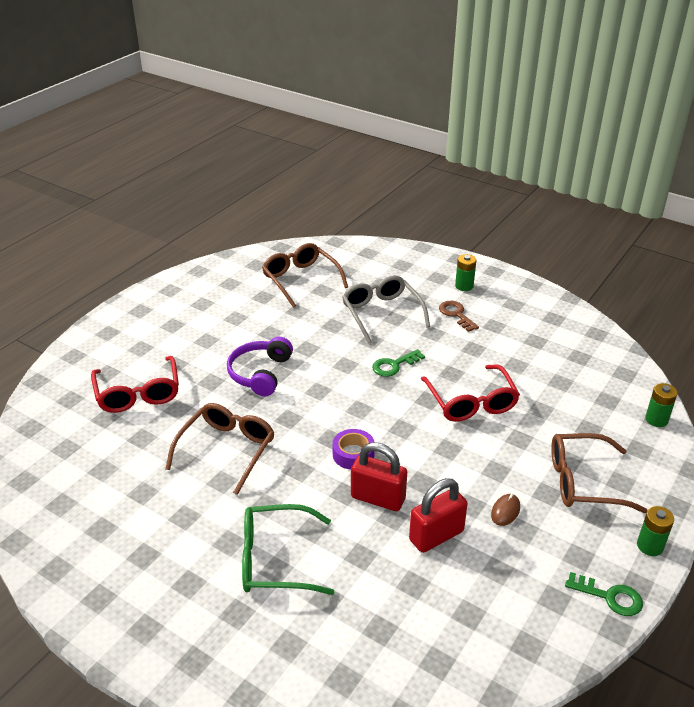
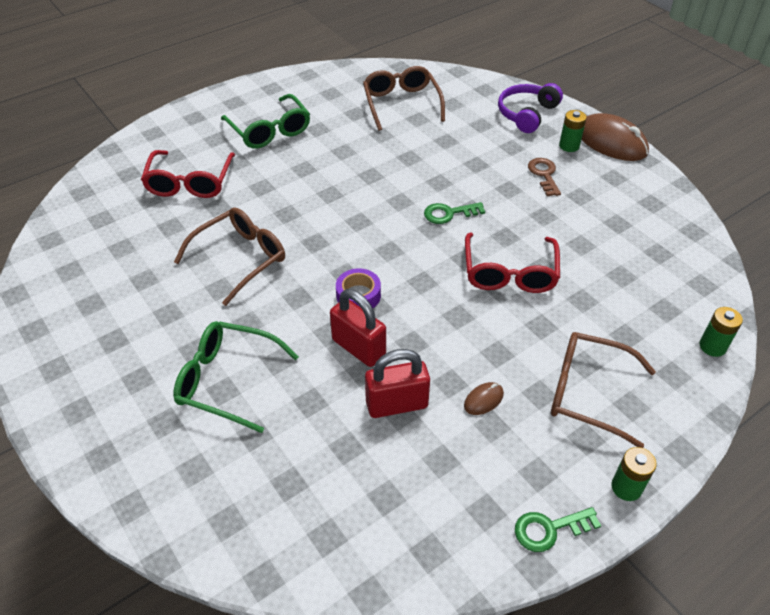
camera: 20 degrees right, 10 degrees up
purple headphones [227,337,293,396] -> purple headphones moved to [498,83,563,133]
grey glasses [342,275,430,343] -> none
green key [565,572,643,616] -> green key turned 120 degrees clockwise [515,507,601,552]
none -> green glasses [221,94,310,149]
none -> brown mouse [581,113,649,161]

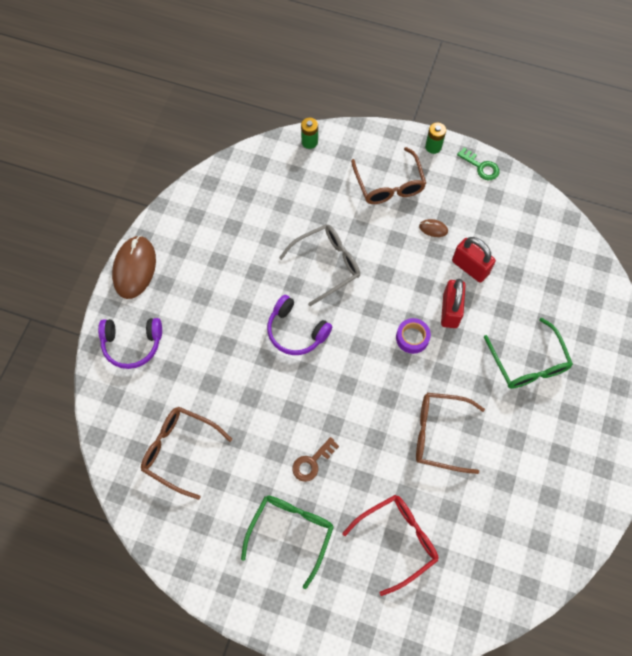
camera: 125 degrees left, 20 degrees up
brown glasses [363,66,445,131] -> brown glasses turned 75 degrees clockwise [141,407,232,500]
green key [424,202,485,224] -> purple headphones [267,295,332,355]
red glasses [465,232,560,293] -> grey glasses [279,225,360,306]
brown key [528,158,561,196] -> brown key moved to [292,437,339,482]
green battery [559,110,587,152] -> none

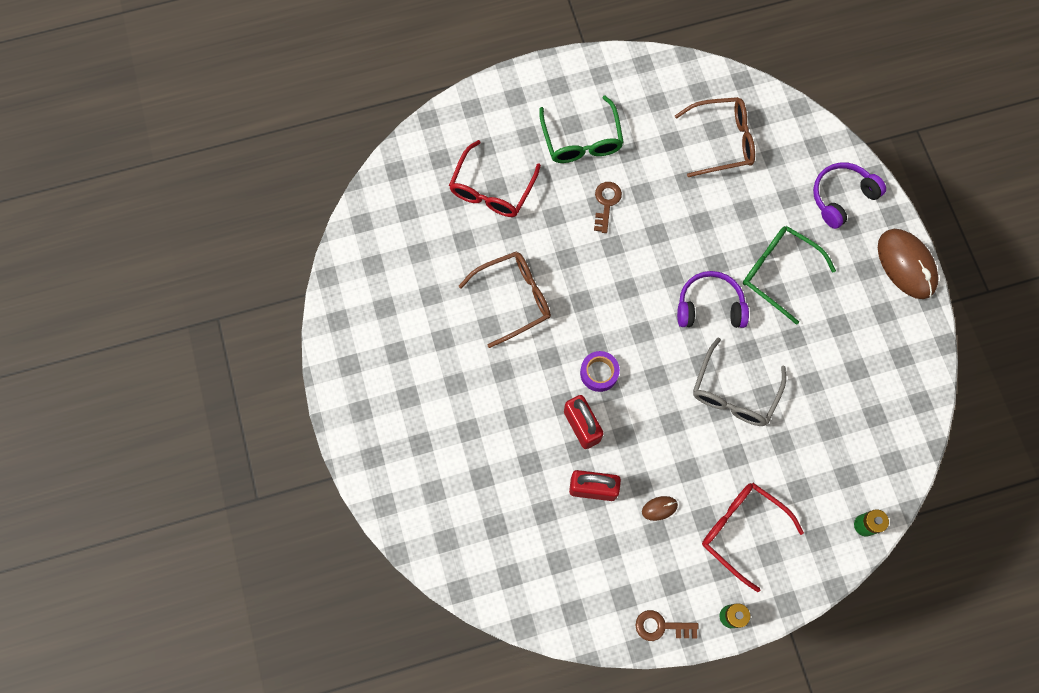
camera: 145 degrees right, 5 degrees up
brown glasses [351,147,426,204] -> red glasses [702,483,804,592]
green key [457,148,499,180] -> brown key [635,610,699,641]
green glasses [484,318,573,389] -> green glasses moved to [743,226,836,325]

